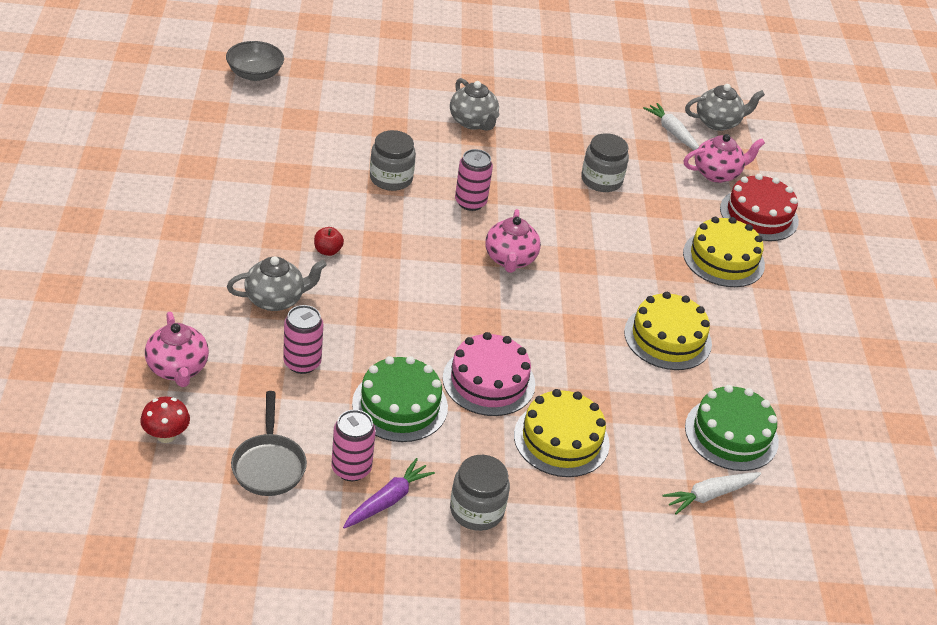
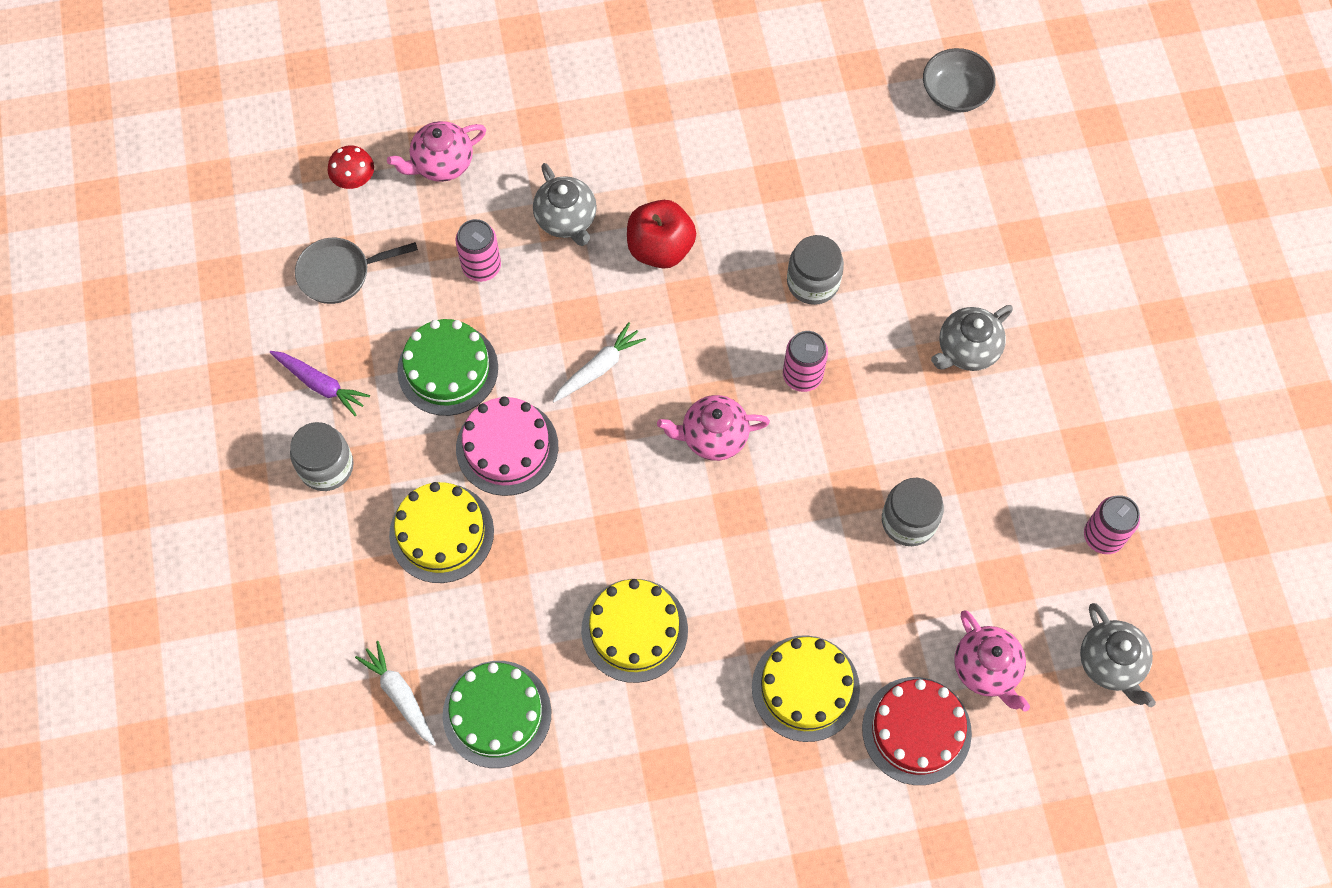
camera: 85 degrees right, 25 degrees up
red apple [314,227,344,256] -> red apple [627,200,696,269], size x2.05
pink can [332,410,375,481] -> pink can moved to [1084,495,1140,554]
white carrot [643,103,699,150] -> white carrot moved to [553,322,646,402]

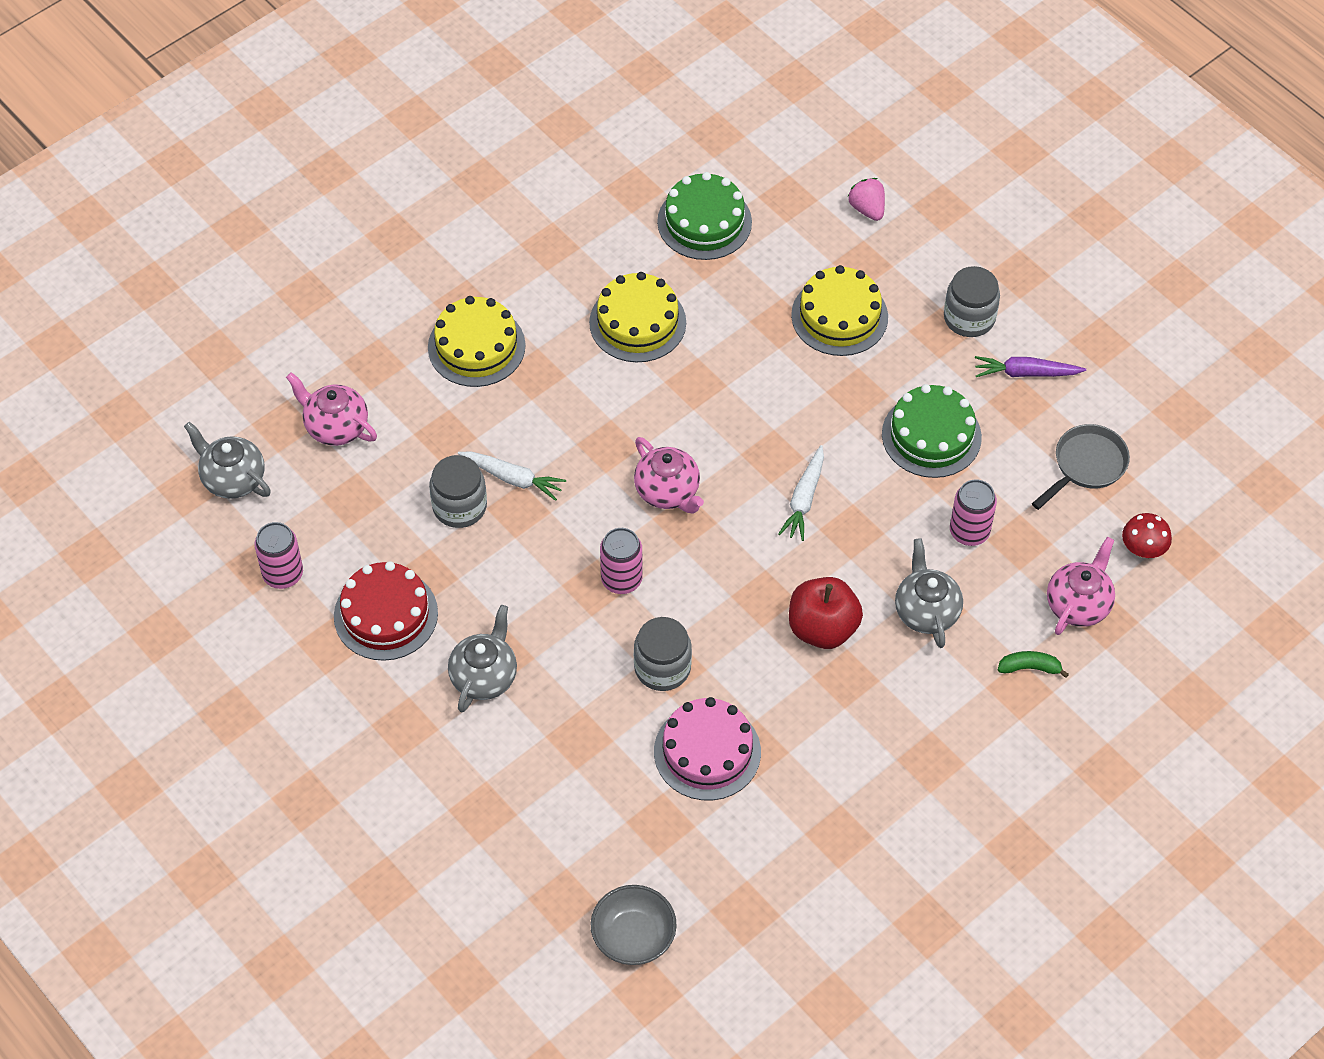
camera: 150 degrees right, 10 degrees down
white carrot [355,641,436,746] -> white carrot moved to [458,451,566,501]
pink cake [456,396,558,496] -> pink cake moved to [654,697,761,800]
grey teapot [533,163,597,246] -> grey teapot turned 45 degrees clockwise [895,538,963,648]
pink teapot [657,395,770,461] -> pink teapot turned 90 degrees clockwise [634,437,704,514]
red cake [862,677,972,785] -> red cake moved to [334,561,438,661]
none -> pink strawberry [848,178,885,221]
none -> green banana [998,651,1069,678]

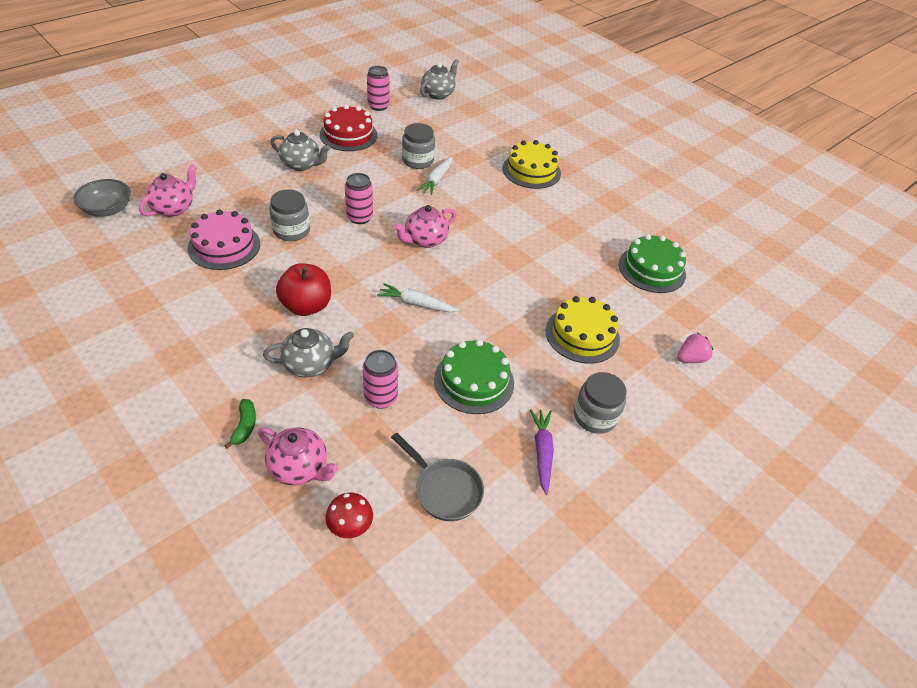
camera: 85 degrees right, 10 degrees down
pink teapot [286,372,377,446] -> pink teapot moved to [139,164,197,217]
yellow cake [589,272,686,362] -> none

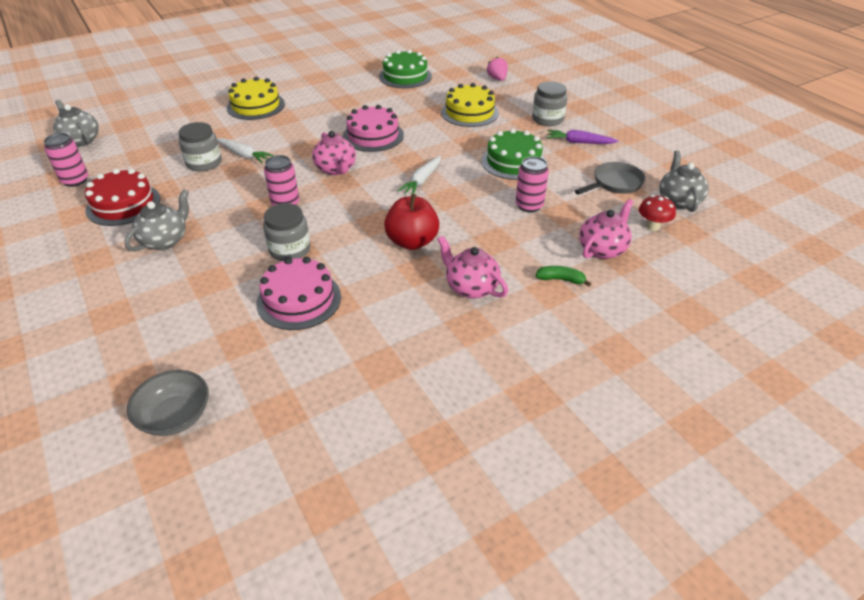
camera: 75 degrees left, 5 degrees down
pink teapot [139,164,197,217] -> pink teapot moved to [437,236,508,299]
grey teapot [263,328,354,377] -> grey teapot moved to [659,151,709,212]
none -> pink cake [343,105,404,152]

